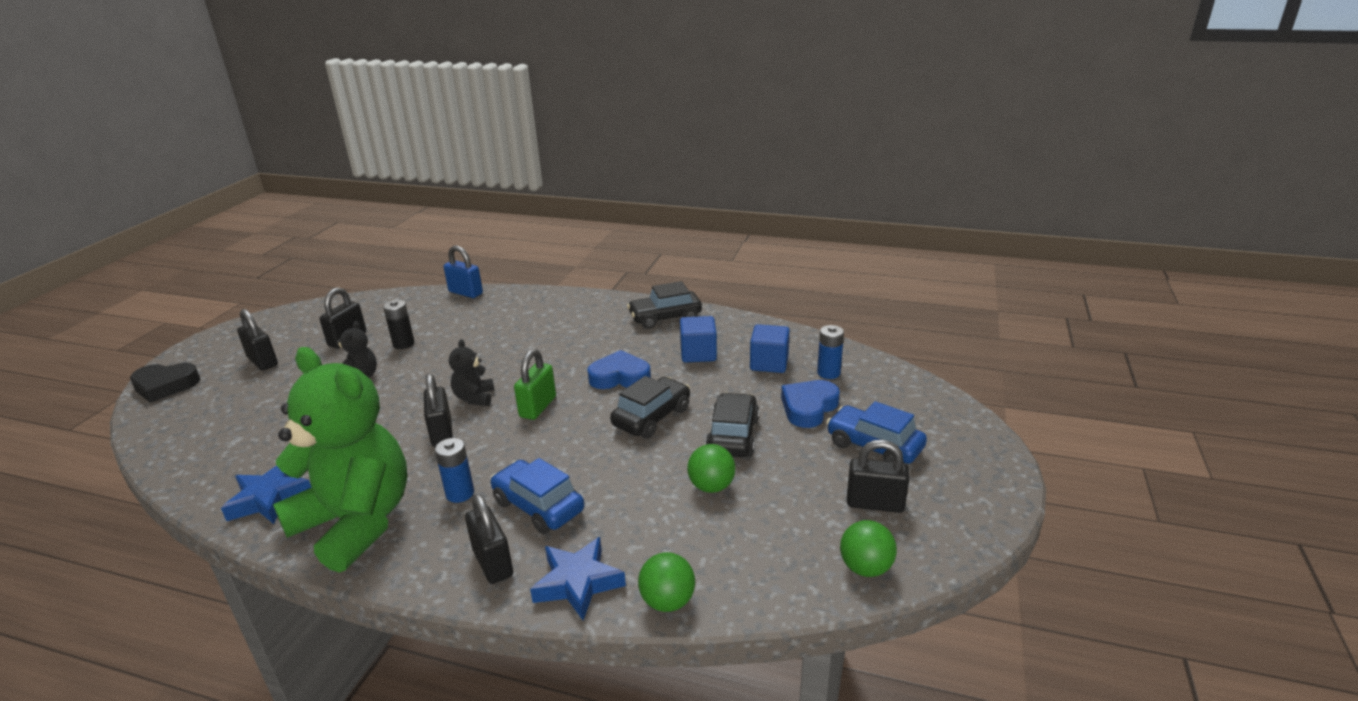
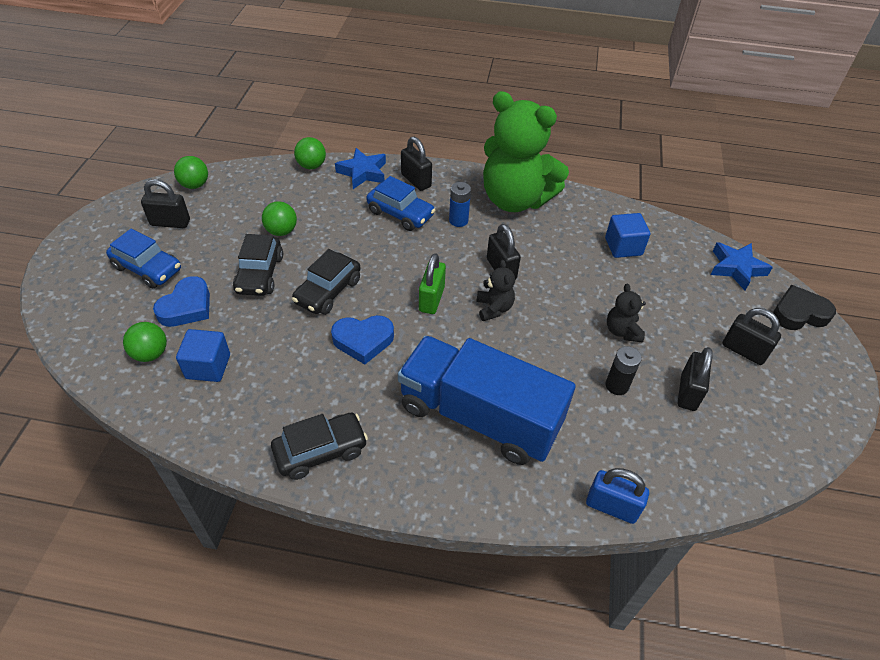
camera: 170 degrees right, 20 degrees up
blue star [221,465,312,524] -> blue star moved to [711,242,773,291]
blue cube [680,316,717,363] -> blue cube moved to [605,213,650,258]
blue battery [817,325,844,379] -> green ball [123,322,167,362]
none -> blue truck [398,336,576,465]

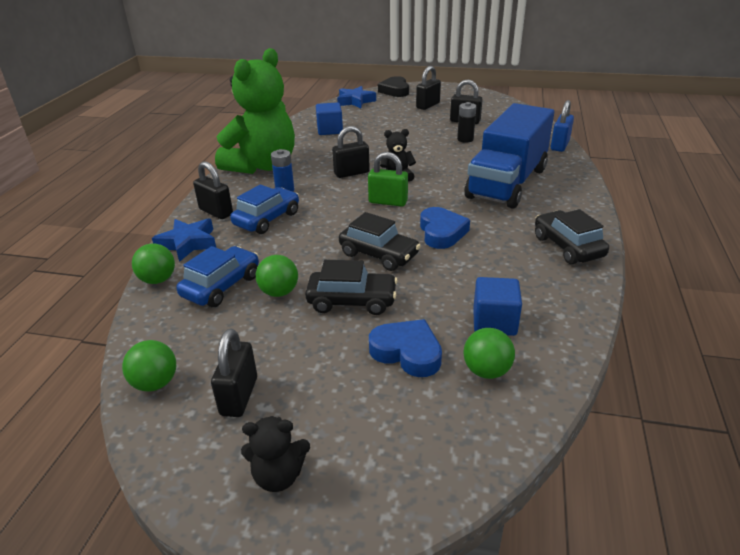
camera: 85 degrees left, 15 degrees down
blue car [106,229,181,289] -> blue car moved to [176,246,259,307]
black padlock [401,137,432,191] -> black padlock turned 75 degrees clockwise [193,161,233,219]
black teddy bear [607,284,646,343] -> black teddy bear moved to [241,416,310,492]

